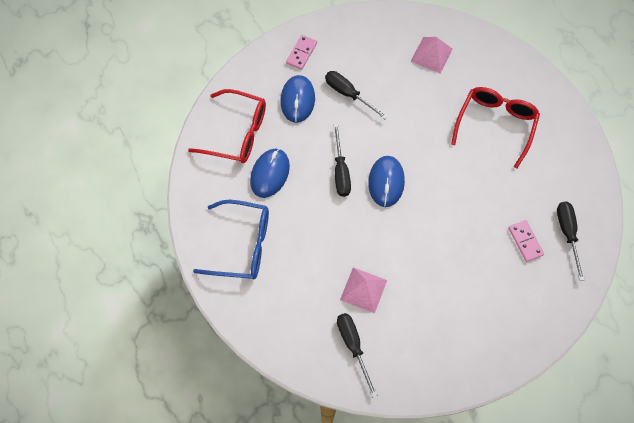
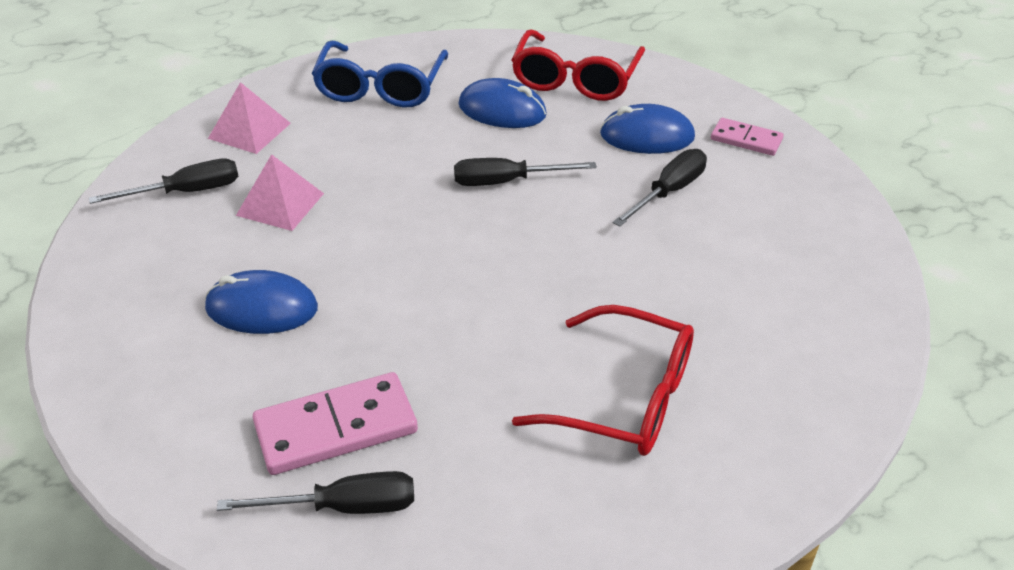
camera: 90 degrees right, 25 degrees down
blue mouse [368,156,405,207] -> blue mouse moved to [205,270,318,334]
pink pyramid [410,37,453,74] -> pink pyramid moved to [208,82,291,154]
pink domino [508,220,544,262] -> pink domino [253,372,418,475], size x1.71

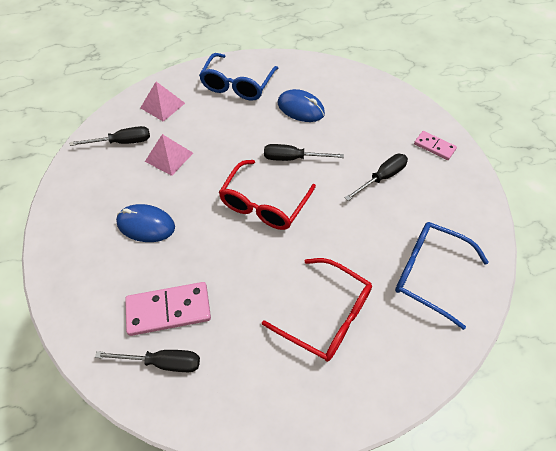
camera: 10 degrees right, 15 degrees up
red glasses [512,29,645,101] -> red glasses moved to [219,160,316,230]
blue mouse [600,104,695,154] -> none
none -> blue glasses [395,222,489,330]

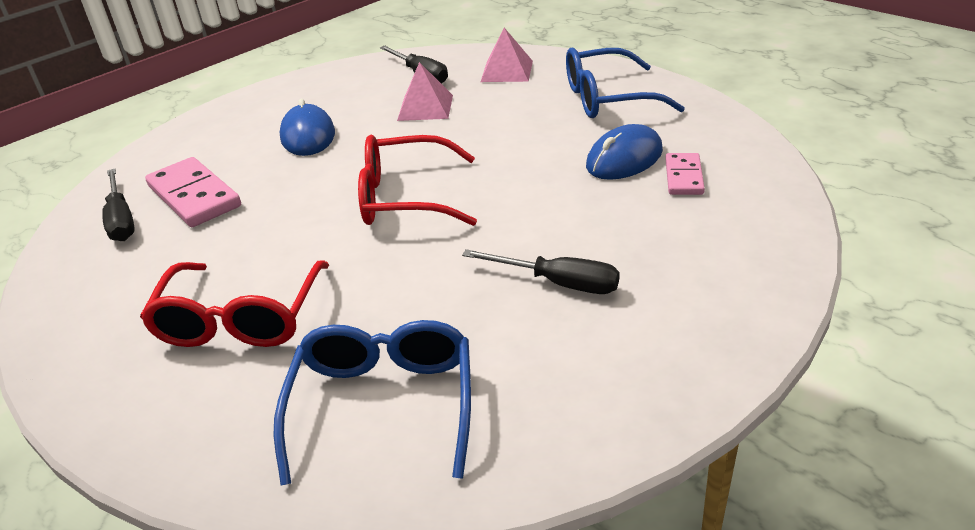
camera: 65 degrees right, 20 degrees down
black screwdriver [264,144,344,161] -> none
blue mouse [278,89,325,122] -> blue mouse turned 45 degrees clockwise [586,124,663,180]
pink domino [414,131,457,160] -> pink domino moved to [665,153,705,195]

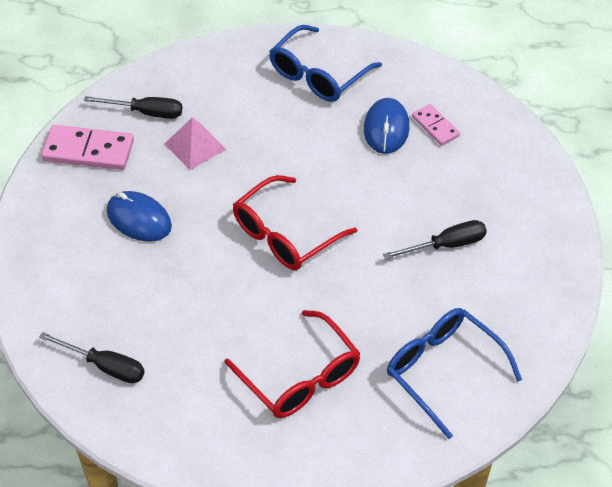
camera: 45 degrees left, 15 degrees up
pink domino [145,157,241,227] -> pink domino moved to [41,125,134,170]
pink pyramid [481,28,533,82] -> none

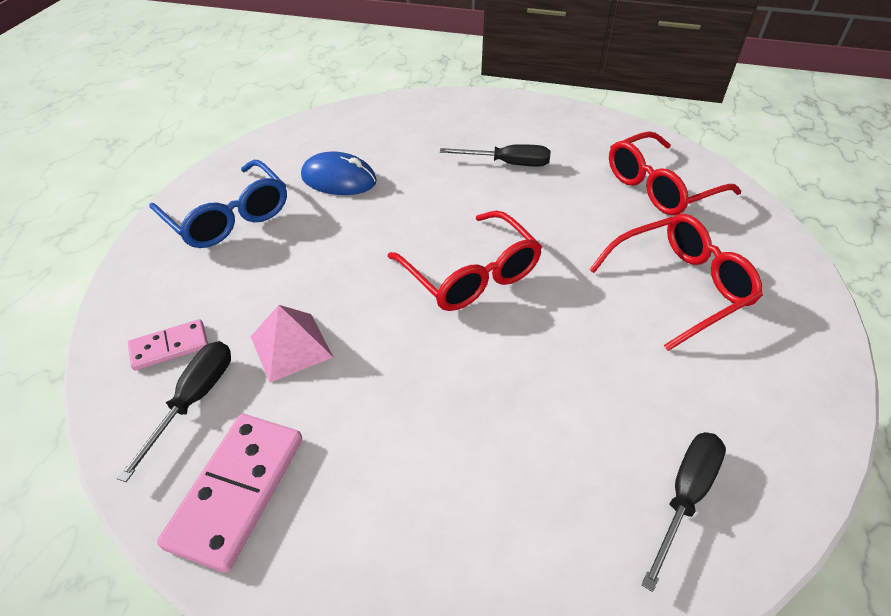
camera: 80 degrees left, 5 degrees down
blue mouse [107,191,172,242] -> none
black screwdriver [383,220,487,260] -> black screwdriver turned 105 degrees clockwise [440,144,550,167]
blue glasses [387,308,522,439] -> red glasses [609,131,741,215]
pink domino [412,104,460,146] -> pink domino moved to [128,319,208,371]

